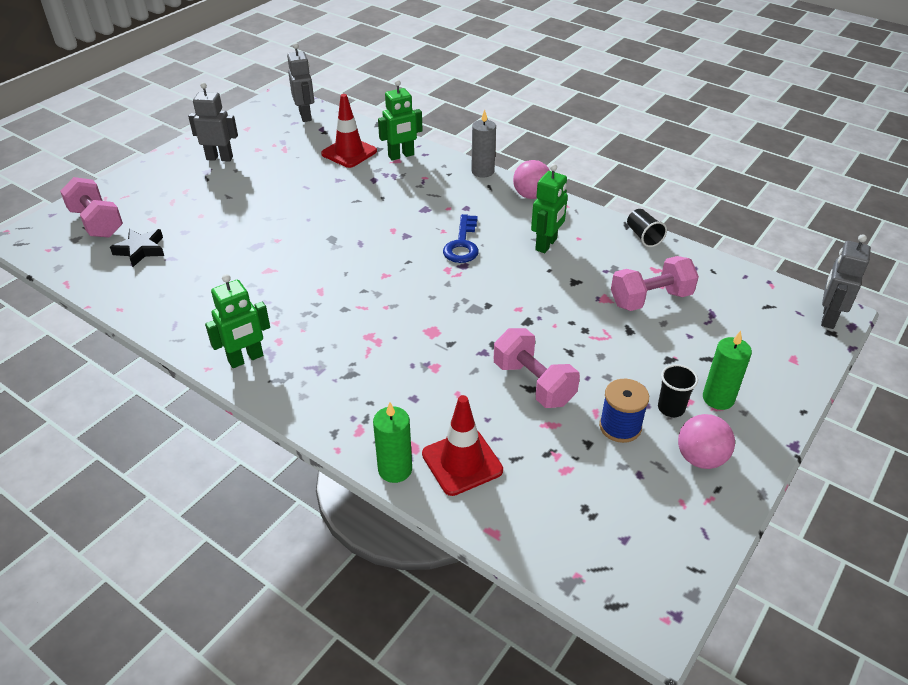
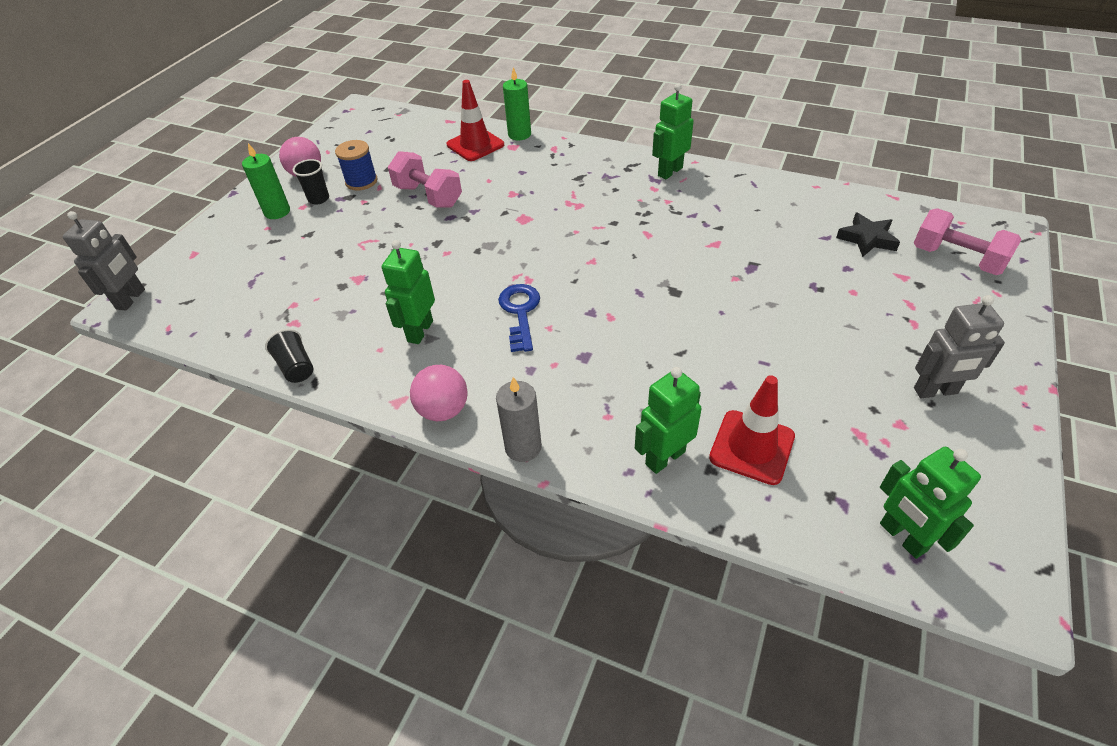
camera: 170 degrees right, 5 degrees up
grey robot [287,43,314,122] -> green robot [880,447,981,559]
pink dumbbell [611,256,699,311] -> none

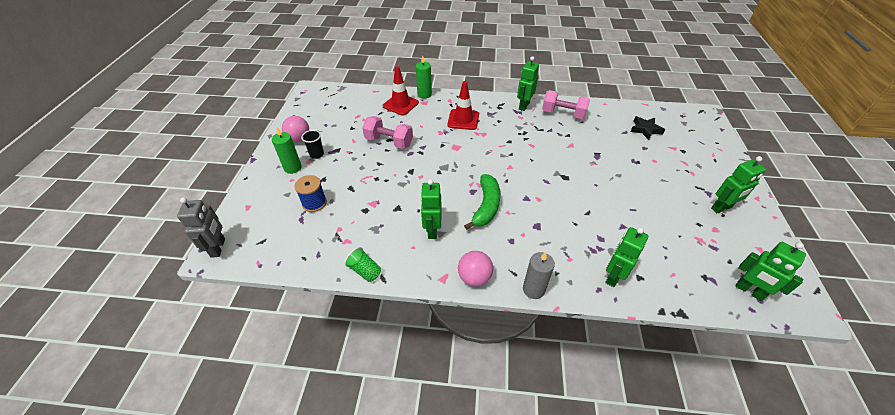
camera: 20 degrees left, 0 degrees up
black cup [265,329,313,383] -> green cup [344,247,381,282]
blue spool [335,140,378,191] -> blue spool moved to [295,175,327,212]
blue key [498,284,540,352] -> green banana [464,174,500,230]
red traffic cone [709,375,795,485] -> red traffic cone moved to [447,81,479,130]
pink dumbbell [914,208,1021,275] -> pink dumbbell moved to [542,90,590,119]
grey robot [914,295,1005,398] -> green robot [711,156,766,213]

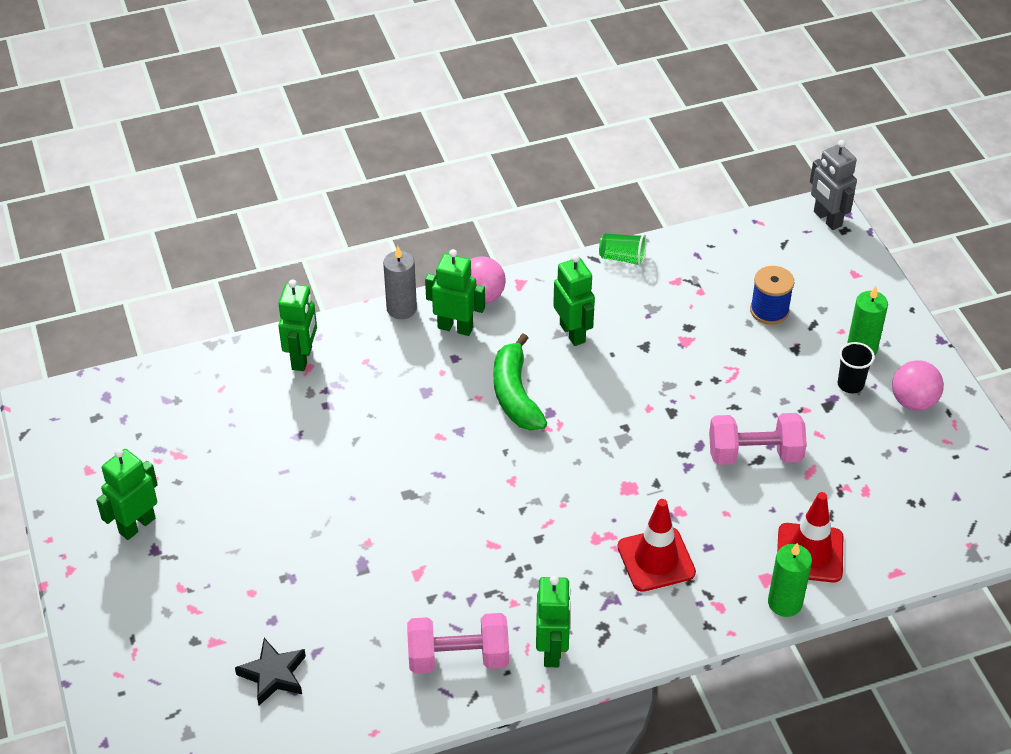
camera: 155 degrees right, 0 degrees up
green robot [736,242,806,301] -> green robot moved to [425,249,485,336]

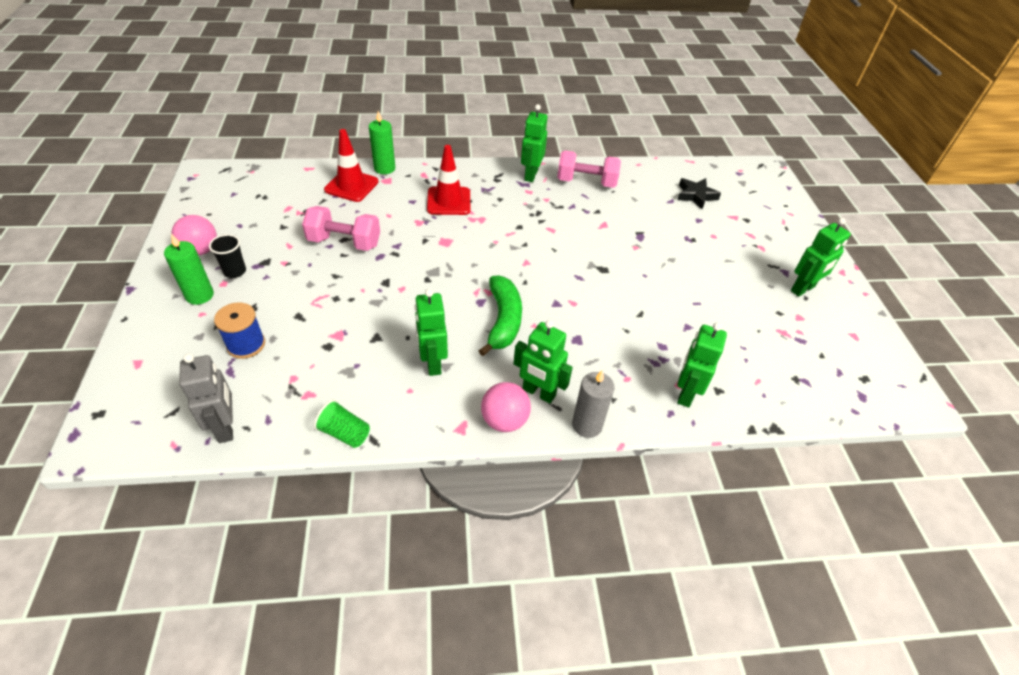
camera: 170 degrees left, 0 degrees up
grey robot [810,140,857,230] -> grey robot moved to [179,354,233,443]

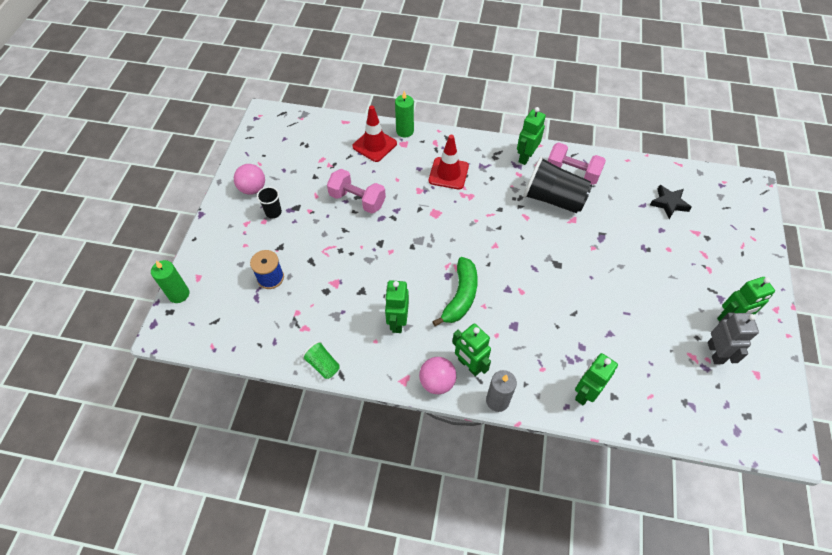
camera: 20 degrees right, 10 degrees up
green candle [164,235,214,305] -> green candle moved to [151,260,189,303]
grey robot [179,354,233,443] -> grey robot moved to [708,313,759,364]
none -> black cup [523,156,592,213]

